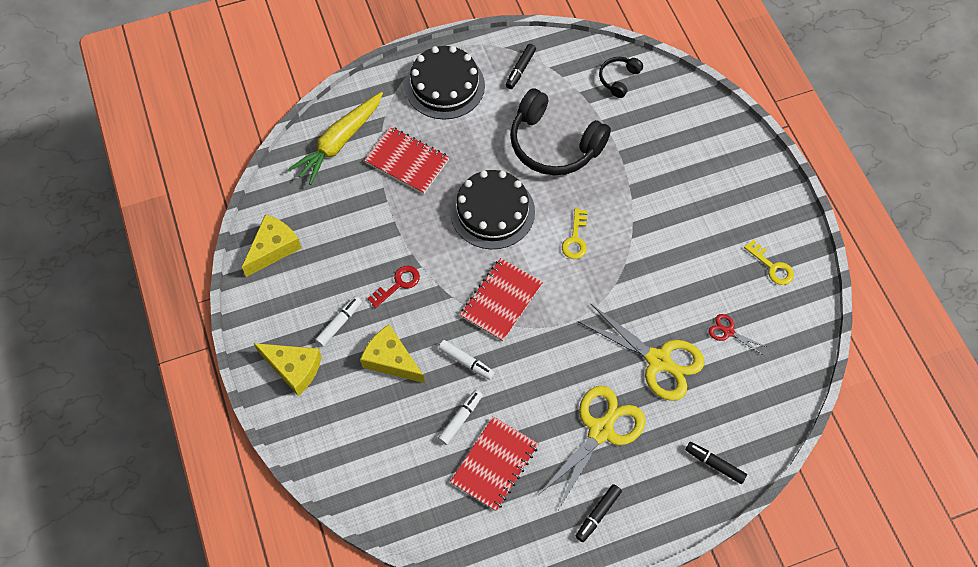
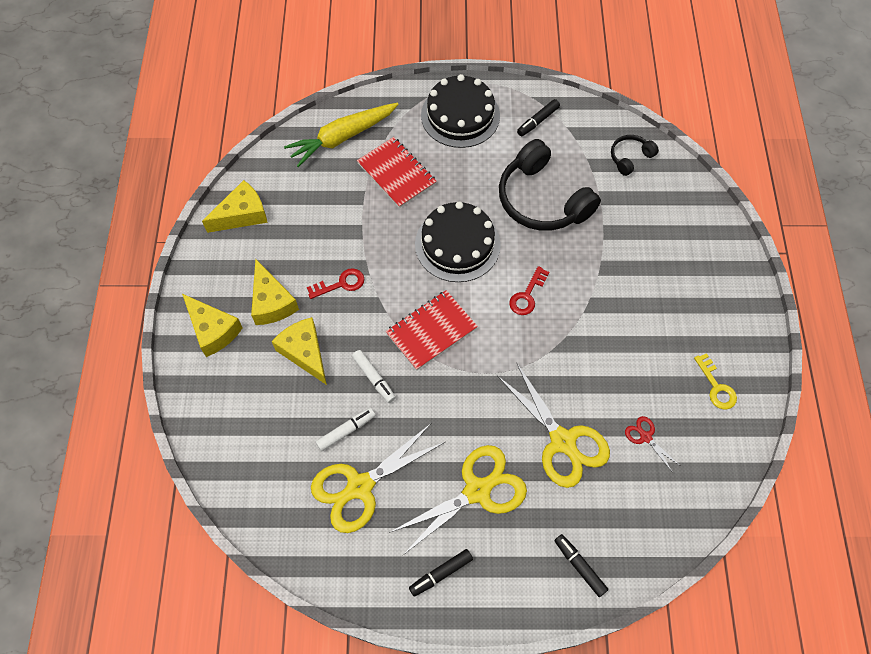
camera: 20 degrees right, 0 degrees up
white marker [315,296,362,347] -> yellow cheese [251,258,299,325]
red notebook [450,416,539,511] -> yellow scissors [311,424,445,533]
yellow key [562,208,587,259] -> red key [509,266,549,315]

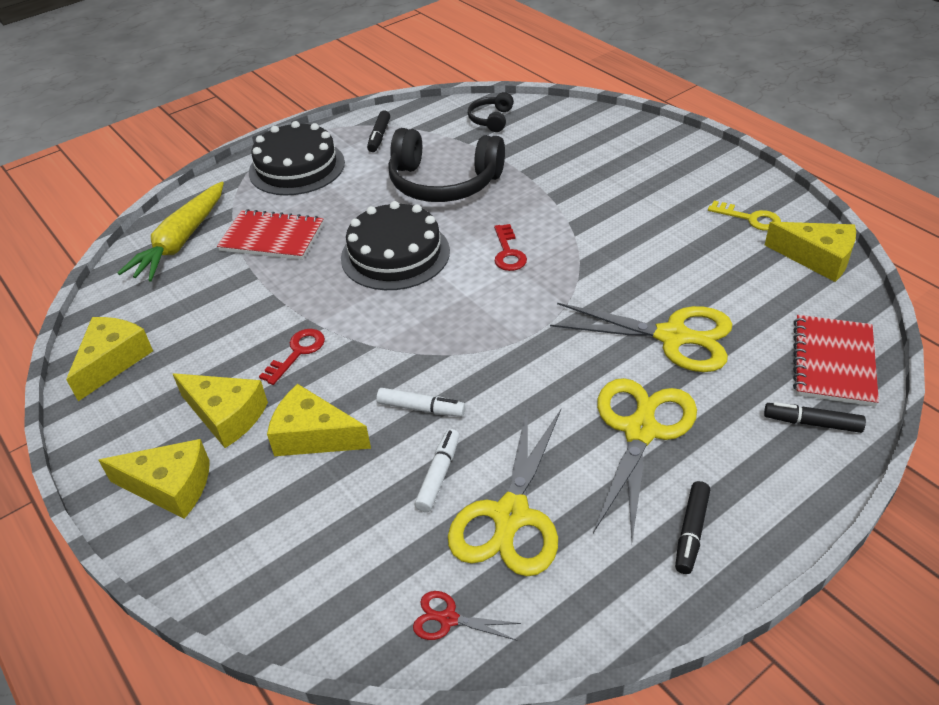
camera: 35 degrees left, 20 degrees down
red notebook [386,290,478,371] -> red notebook moved to [793,315,879,407]
red scissors [625,416,679,473] -> red scissors moved to [413,591,521,641]
none -> yellow cheese [765,222,856,282]

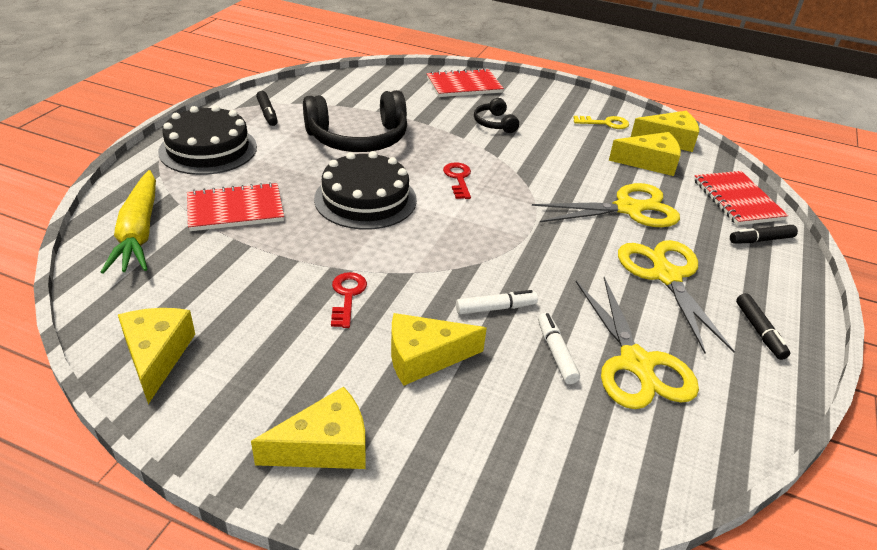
camera: 35 degrees left, 5 degrees down
yellow cheese [173,373,268,448] -> yellow cheese moved to [609,132,681,176]
red scissors [413,591,521,641] -> none
black headphones [468,92,514,132] -> black headphones moved to [474,98,519,133]
red key [494,224,527,271] -> red key turned 150 degrees counterclockwise [443,162,471,199]
none -> red notebook [427,68,504,97]

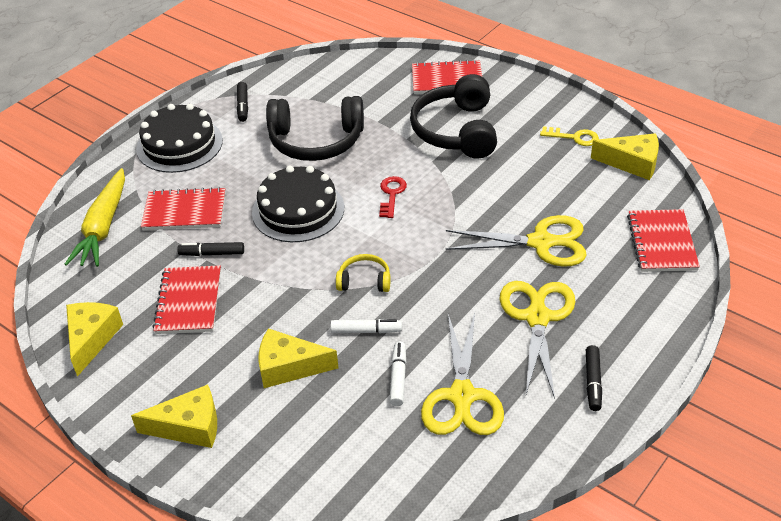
camera: 20 degrees right, 5 degrees up
red key [331,272,367,328] -> none
black headphones [474,98,519,133] -> black headphones [410,74,497,159], size x2.08
yellow cheese [609,132,681,176] -> none
black marker [730,225,798,244] -> black marker moved to [177,242,244,256]
none -> red notebook [152,265,221,334]
none -> yellow headphones [336,254,390,292]

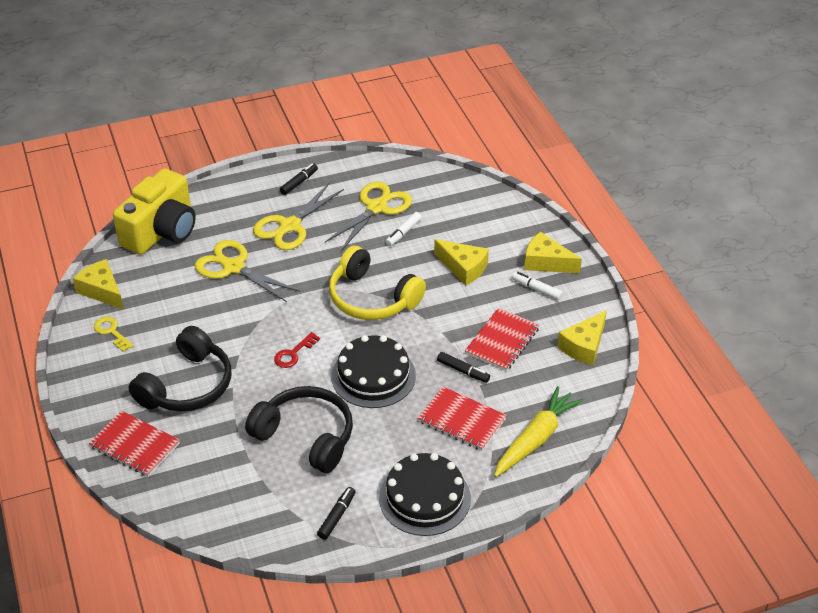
camera: 150 degrees left, 0 degrees up
white marker [331,319,402,333] -> white marker moved to [512,272,563,300]
yellow headphones [336,254,390,292] -> yellow headphones [329,246,426,320], size x2.08
red notebook [627,209,700,272] -> yellow camera [113,168,196,255]

